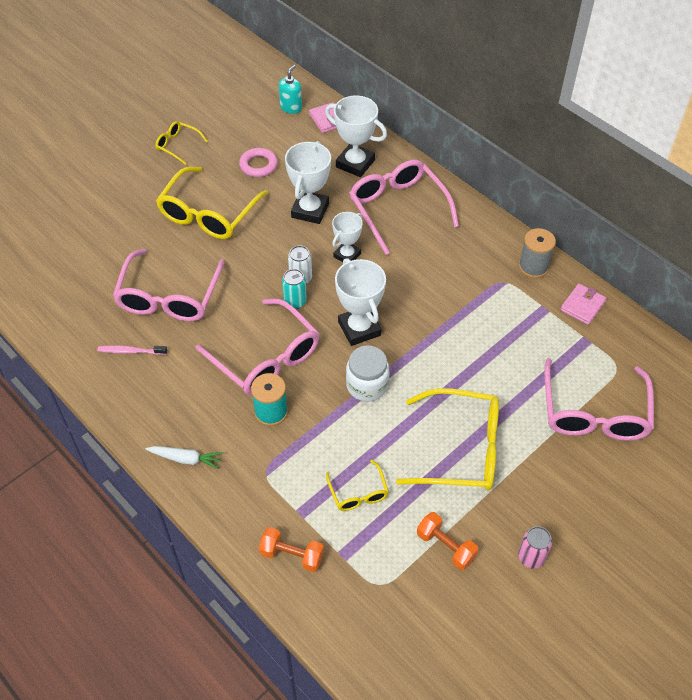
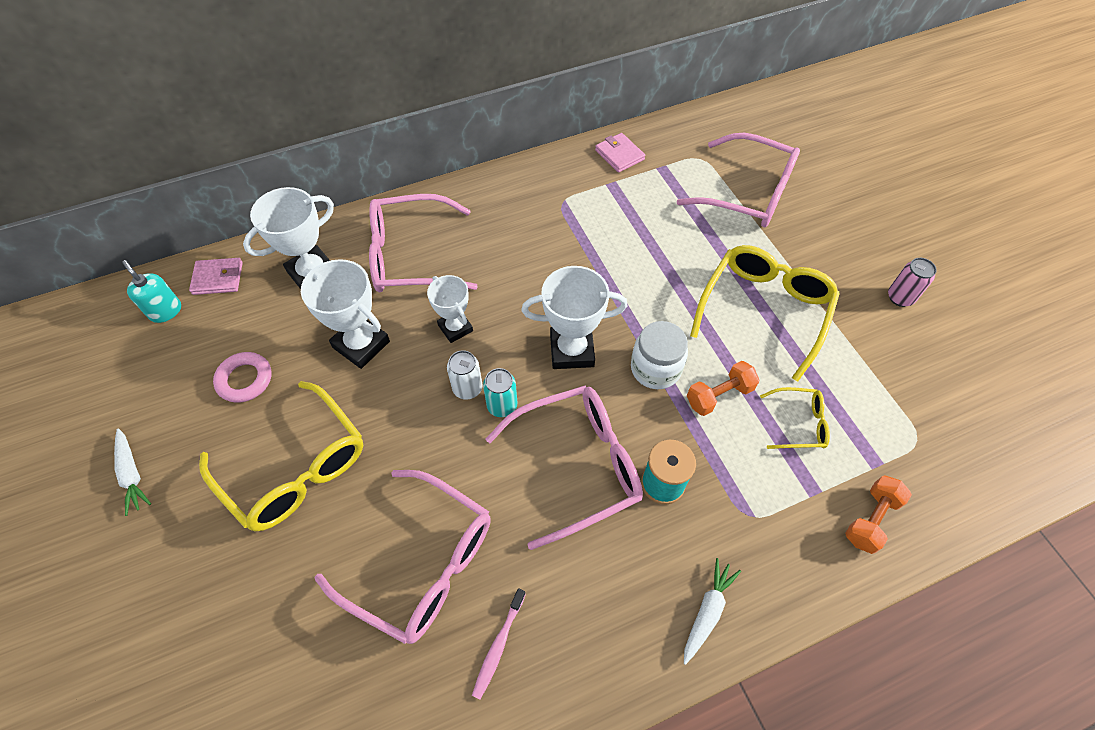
camera: 70 degrees left, 5 degrees up
yellow glasses [155,121,208,165] -> white carrot [114,428,151,516]
orange dumbbell [417,512,479,570] -> orange dumbbell moved to [687,361,760,416]
grey spool [519,228,556,278] -> none

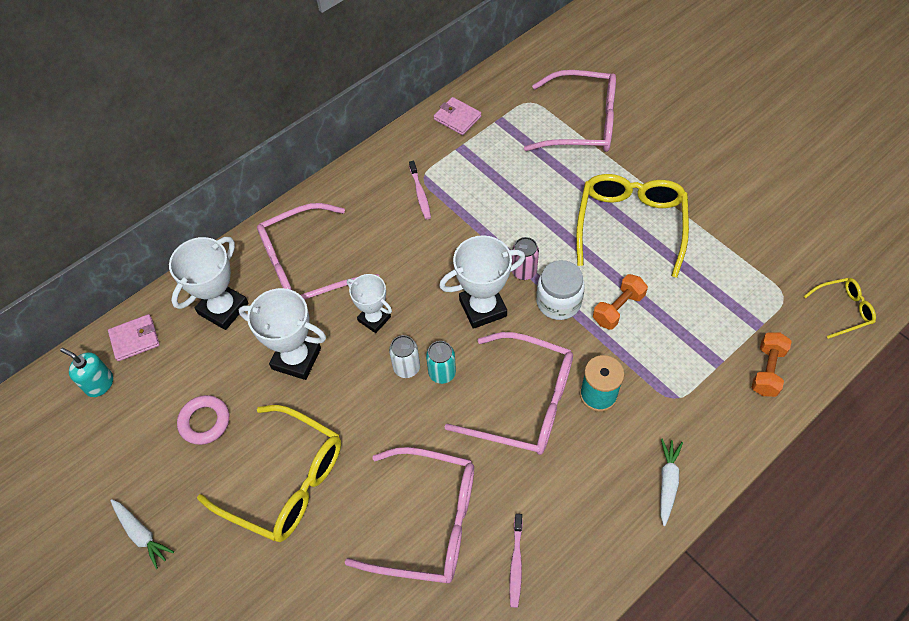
camera: 15 degrees left, 0 degrees up
pink glasses [486,385,643,550] -> pink glasses turned 60 degrees clockwise [445,332,573,455]
yellow glasses [760,387,830,449] -> yellow glasses moved to [803,278,876,339]
pink can [888,258,937,307] -> pink can moved to [512,237,539,280]
none -> pink toothbrush [409,161,431,220]

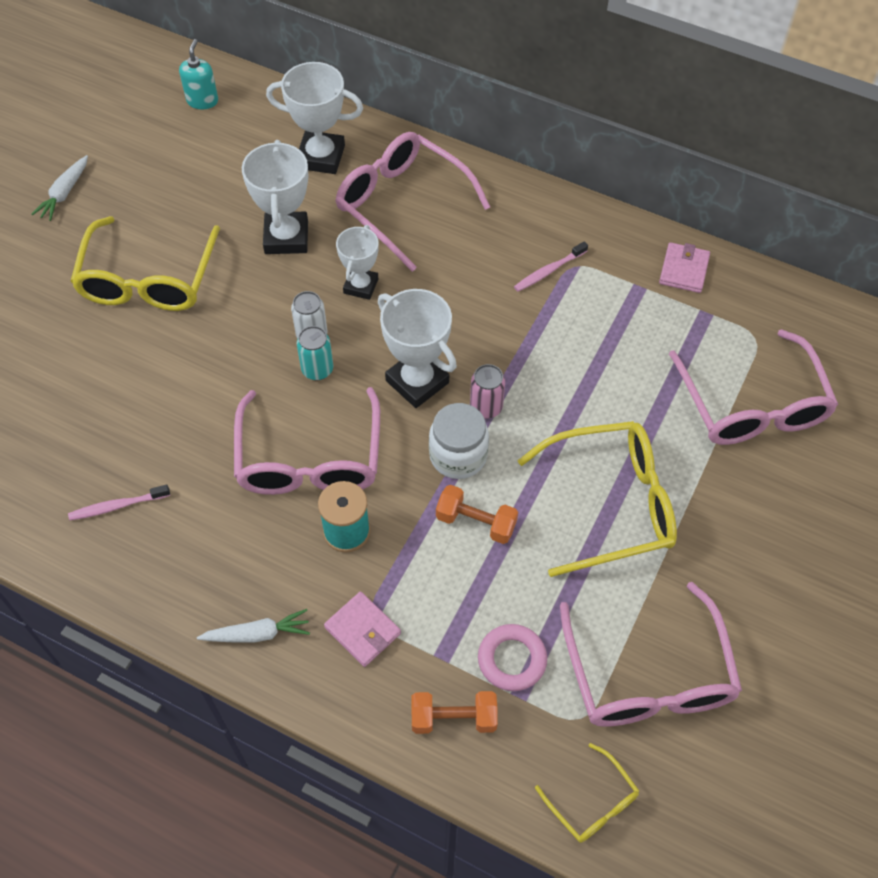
camera: 65 degrees right, 0 degrees up
pink wallet [108,314,160,361] -> pink wallet moved to [324,591,401,667]
pink ring [177,395,229,445] -> pink ring moved to [478,624,547,691]
pink glasses [344,447,474,583] -> pink glasses moved to [560,582,742,727]

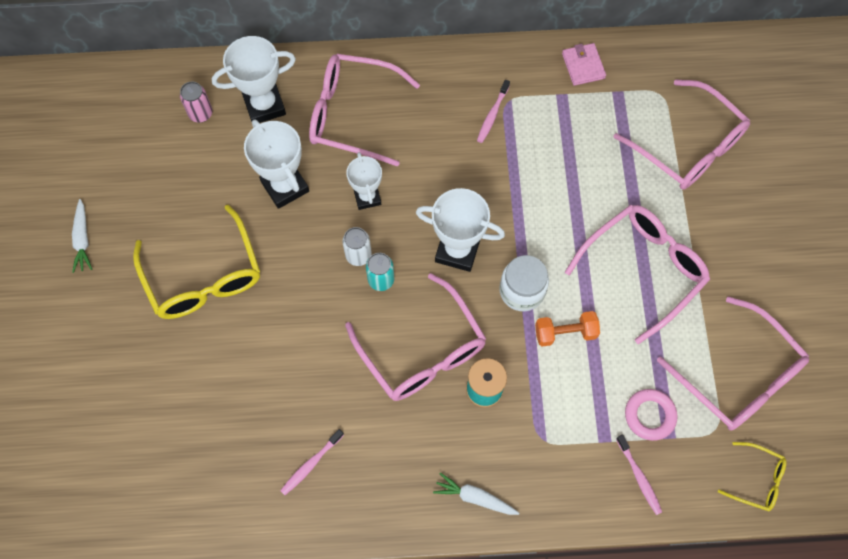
camera: 30 degrees left, 10 degrees up
turquoise soap dispenser [179,39,218,109] -> none
white carrot [197,609,310,643] -> white carrot turned 120 degrees counterclockwise [433,472,519,515]
pink wallet [324,591,401,667] -> none
orange dumbbell [412,691,498,734] -> pink toothbrush [616,435,662,515]
pink can [470,364,505,419] -> pink can moved to [180,82,213,123]
yellow glasses [517,421,677,577] -> pink glasses [565,205,710,344]

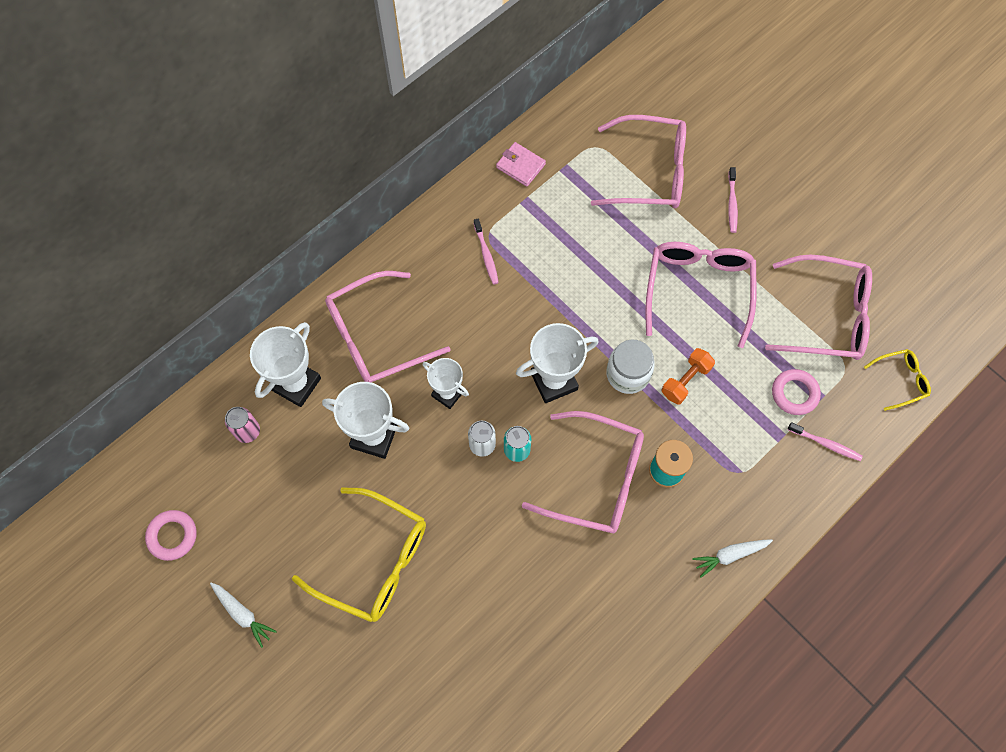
camera: 40 degrees left, 0 degrees up
pink toothbrush [280,429,344,495] -> pink toothbrush moved to [728,167,738,233]
none -> pink ring [145,510,197,561]

